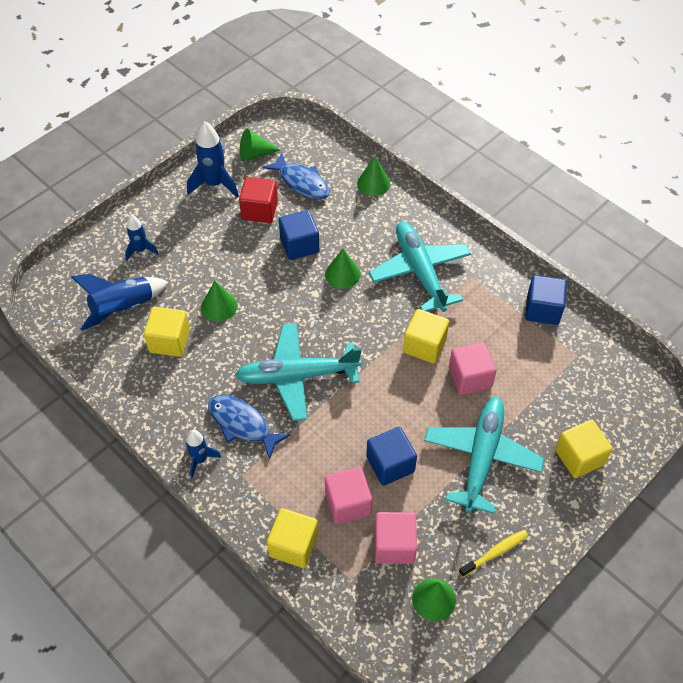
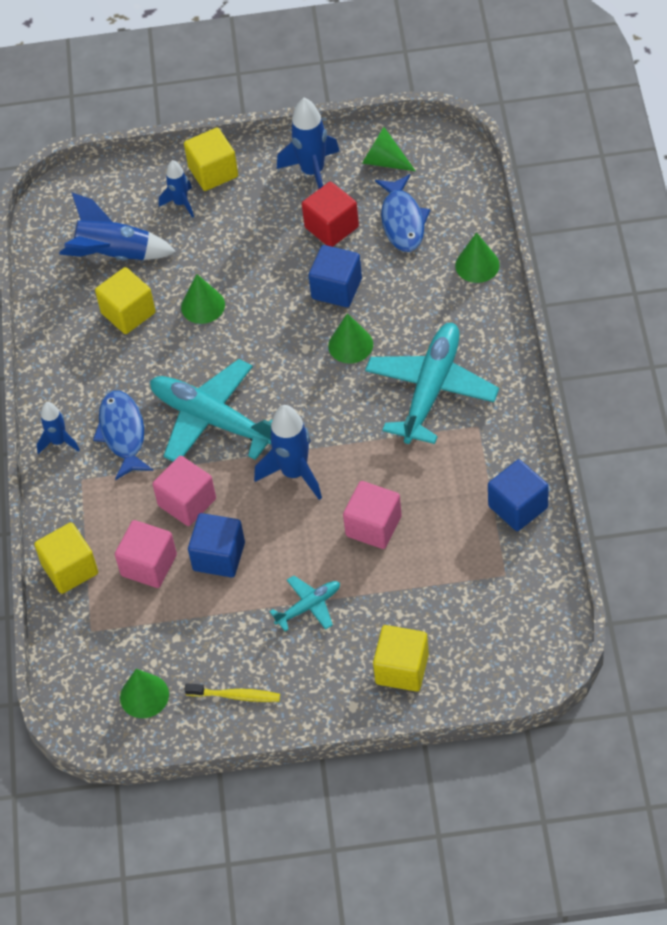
camera: 45 degrees right, 0 degrees up
pink cube [375,512,417,564] -> pink cube moved to [153,456,216,526]
yellow cube [403,309,449,363] -> yellow cube moved to [184,128,238,191]
turquoise plane [424,397,544,514] -> turquoise plane [269,576,340,632], size x0.49
none -> blue rocket [254,405,322,500]

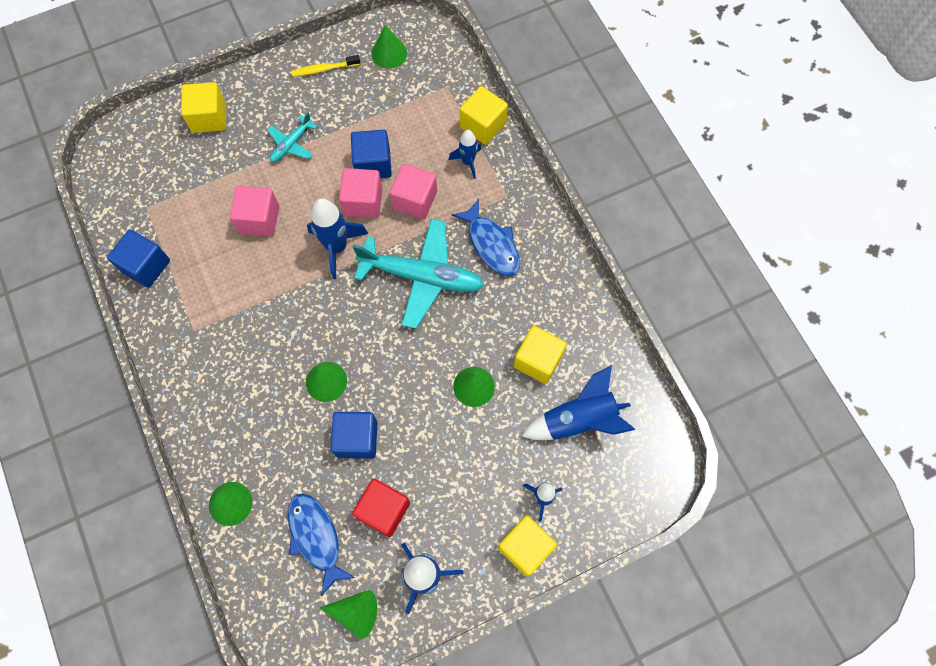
camera: 155 degrees right, 15 degrees up
blue rocket [37,402,80,454] -> blue rocket moved to [449,130,481,179]
pink cube [115,520,177,588] -> pink cube moved to [339,168,383,218]
turquoise plane [365,323,499,444] -> none

